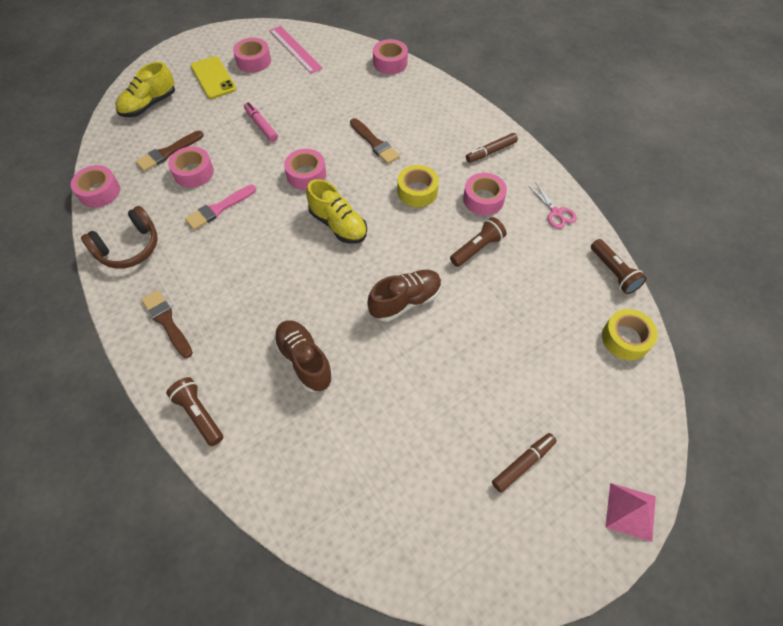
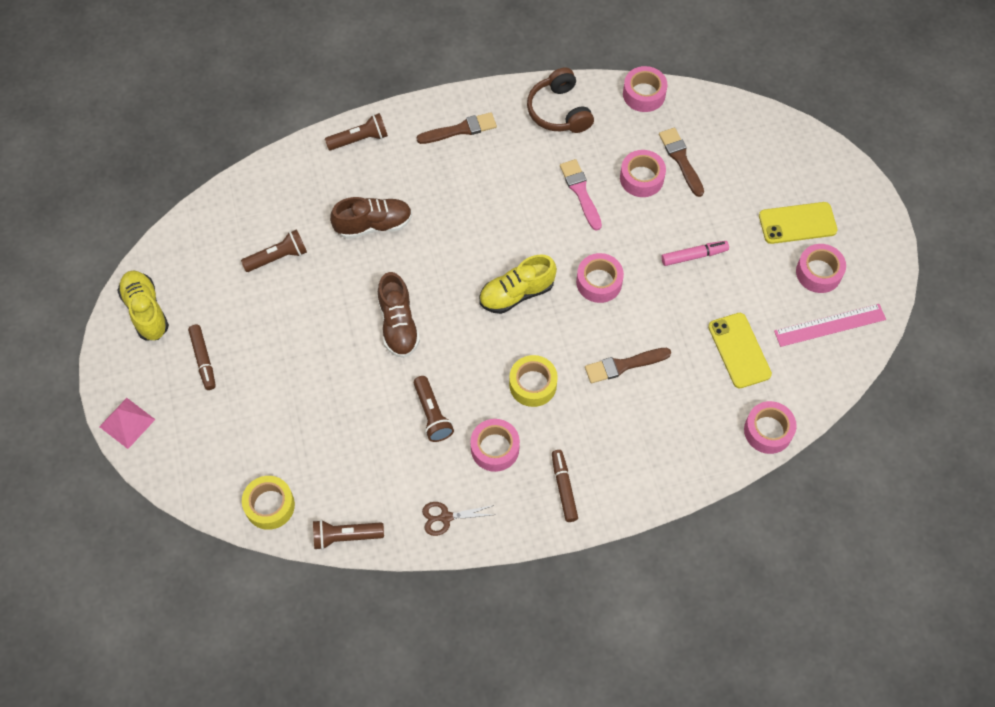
camera: 110 degrees right, 5 degrees up
yellow shoe [115,62,175,117] -> yellow shoe moved to [117,271,169,340]
pink scissors [529,183,577,229] -> brown scissors [422,502,495,536]
none -> brown flashlight [241,229,307,272]
none -> yellow phone [708,313,772,389]

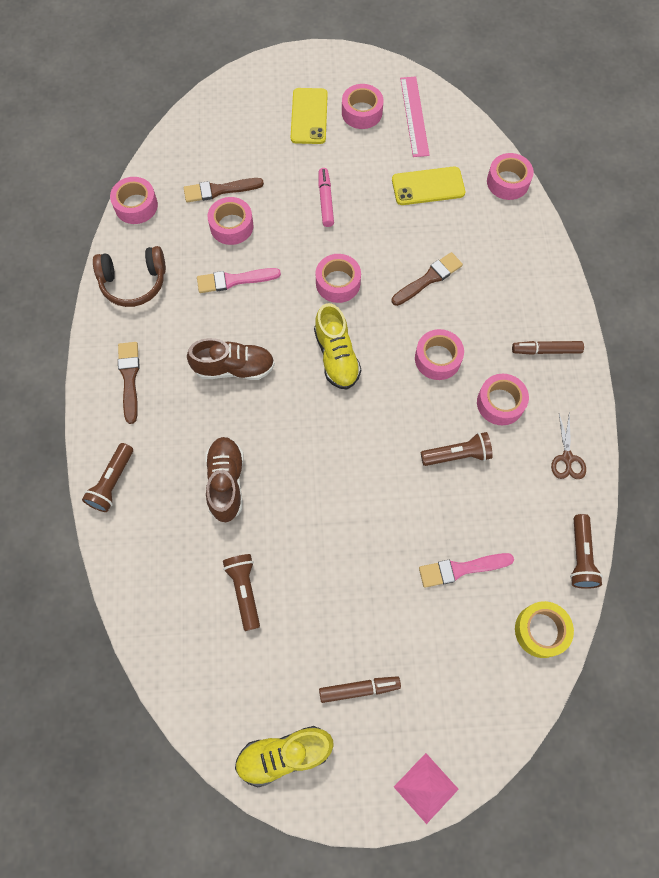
camera: 80 degrees left, 5 degrees up
brown flashlight [325,113,388,150] -> brown flashlight turned 150 degrees counterclockwise [82,443,133,512]
brown shoe [378,272,420,358] -> brown shoe moved to [187,338,275,380]
yellow tape [509,355,558,407] -> pink tape [415,329,464,380]
brown brush [585,348,671,383] -> brown brush turned 120 degrees counterclockwise [392,252,463,306]
none -> pink brush [419,553,514,588]

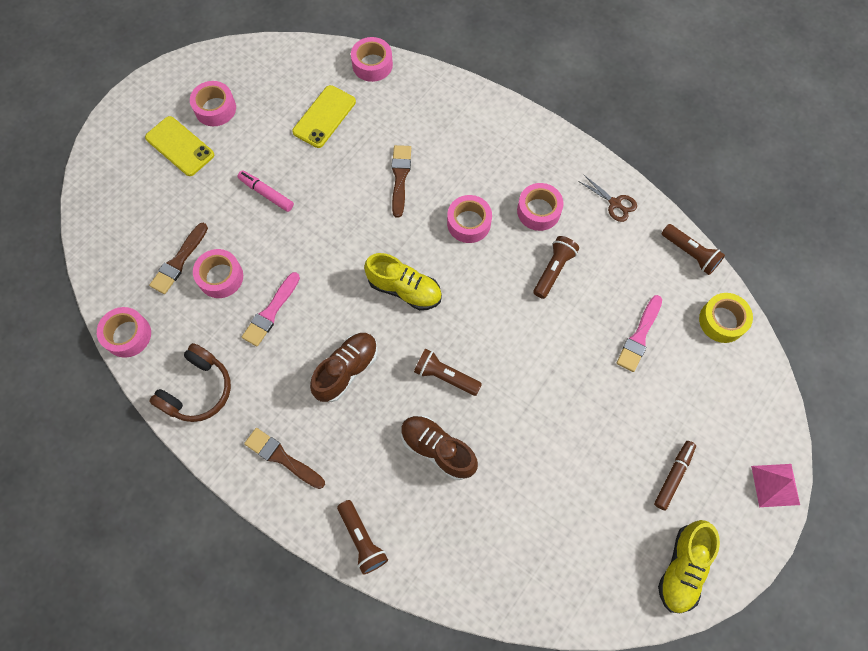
camera: 50 degrees left, 0 degrees up
brown flashlight [223,554,260,631] -> brown flashlight moved to [414,349,482,396]
pink tape [316,254,361,303] -> none
pink ruler [400,77,430,157] -> none
brown marker [512,341,584,355] -> none

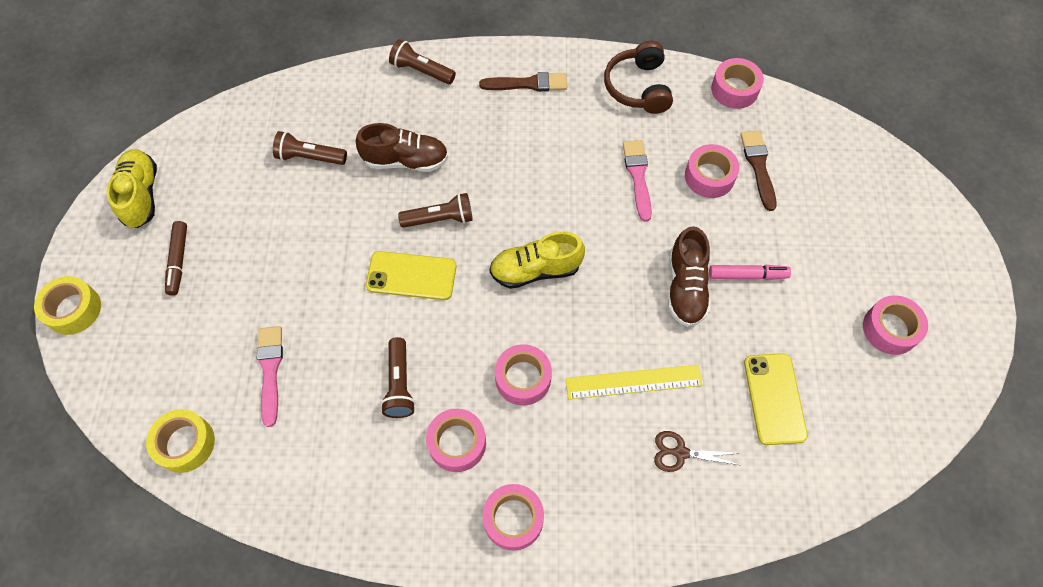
camera: 145 degrees right, 5 degrees down
yellow phone [145,116,214,176] -> yellow phone moved to [366,251,456,300]
brown shoe [310,333,378,402] -> brown shoe moved to [668,226,711,327]
pink tape [351,37,393,82] -> pink tape moved to [482,484,544,551]
brown brush [392,145,411,218] -> yellow ruler [565,365,703,399]
brown scissors [578,174,637,222] -> brown scissors moved to [654,431,739,472]
brown flashlight [661,224,725,275] -> brown flashlight moved to [273,131,347,165]
pink pyramid [751,464,800,507] -> yellow tape [34,276,101,335]

